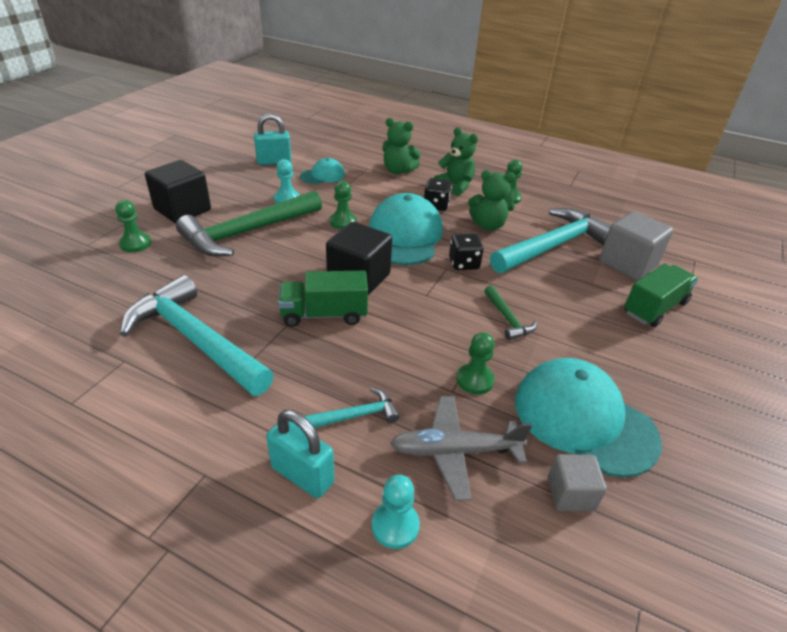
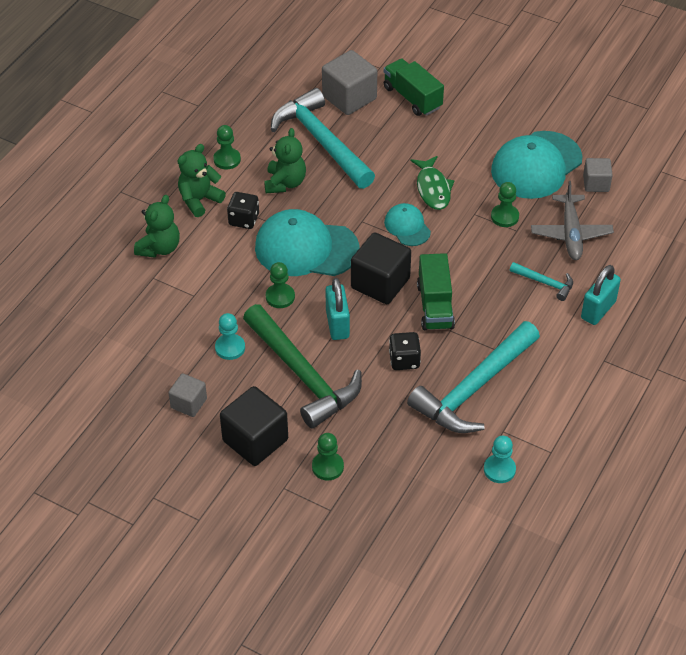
camera: 85 degrees left, 10 degrees up
turquoise padlock [254,114,291,165] -> turquoise padlock moved to [325,278,350,340]
turquoise cap [300,158,345,184] -> turquoise cap moved to [384,203,431,246]
turquoise hammer [304,387,399,428] -> turquoise hammer turned 135 degrees clockwise [510,262,573,301]
turquoise pawn [372,475,420,549] -> turquoise pawn moved to [484,436,516,483]
black dice [449,234,484,270] -> black dice moved to [389,332,421,370]
green hammer [484,285,537,340] -> green fish [411,156,455,210]
none -> grey cube [168,373,207,417]

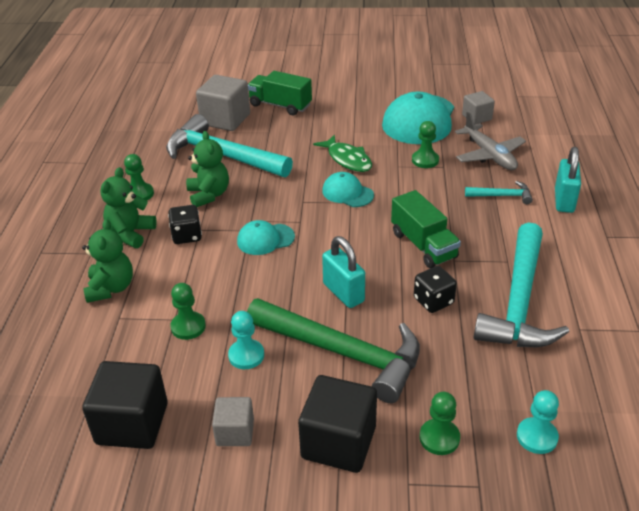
camera: 25 degrees left, 10 degrees down
turquoise cap [255,209,360,276] -> turquoise cap [237,220,295,255], size x0.52
green pawn [266,262,295,308] -> green pawn moved to [170,283,206,340]
black cube [351,232,411,304] -> black cube moved to [82,361,168,449]
turquoise pawn [484,436,516,483] -> turquoise pawn moved to [517,390,559,454]

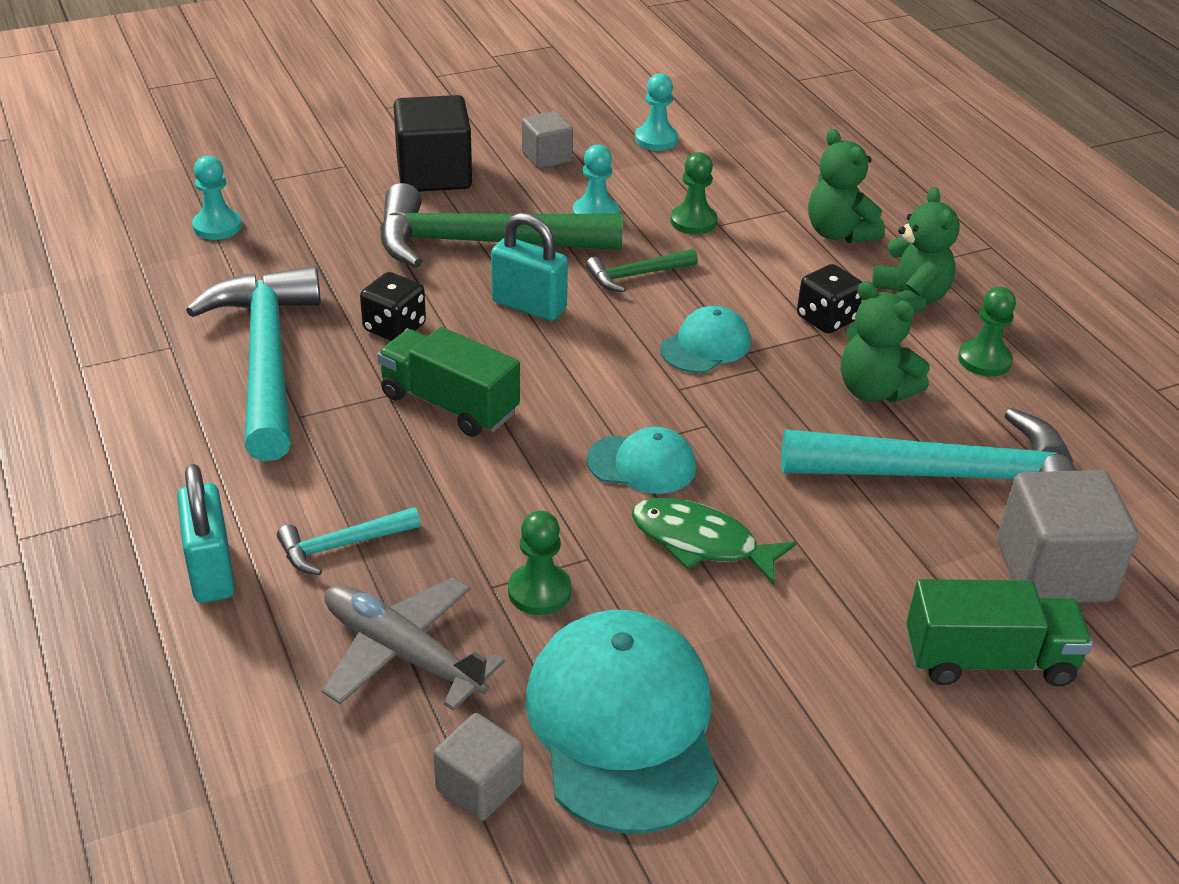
camera: 150 degrees right, 0 degrees up
black cube [82,361,168,449] -> turquoise pawn [635,73,678,151]
green pawn [420,392,460,455] -> none
none -> green hammer [586,249,698,292]

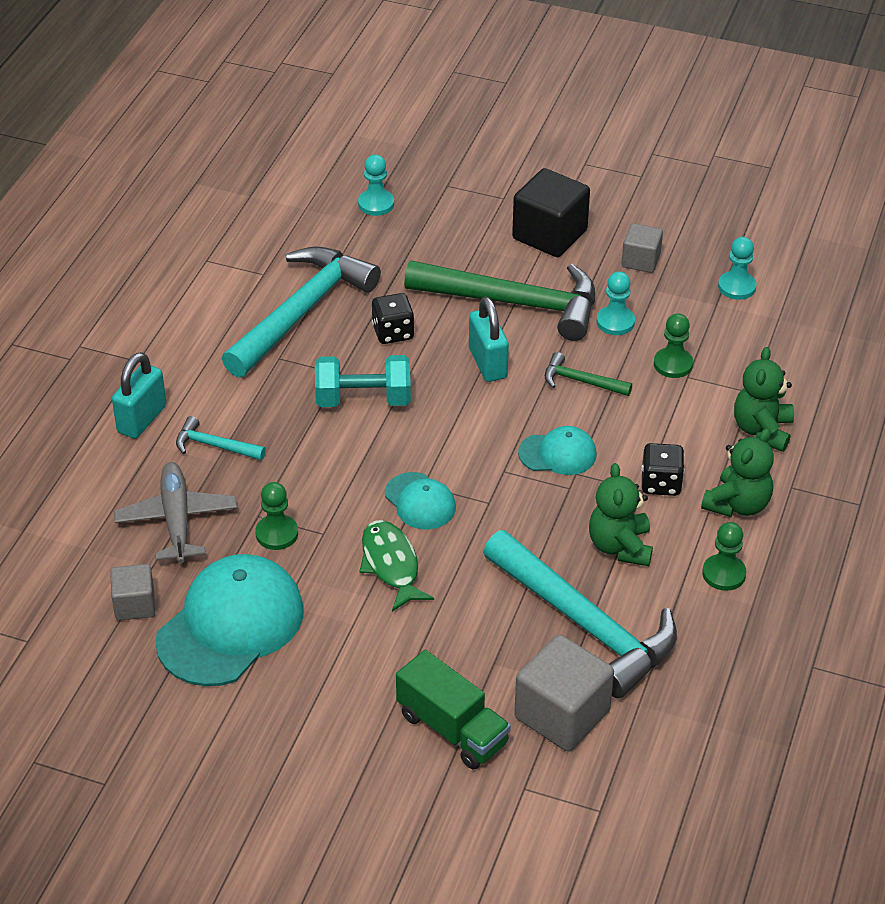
camera: 45 degrees right, 5 degrees up
green truck [377,327,520,437] -> turquoise dumbbell [315,355,411,407]
green hammer [380,183,623,268] -> green hammer turned 150 degrees clockwise [404,260,595,341]

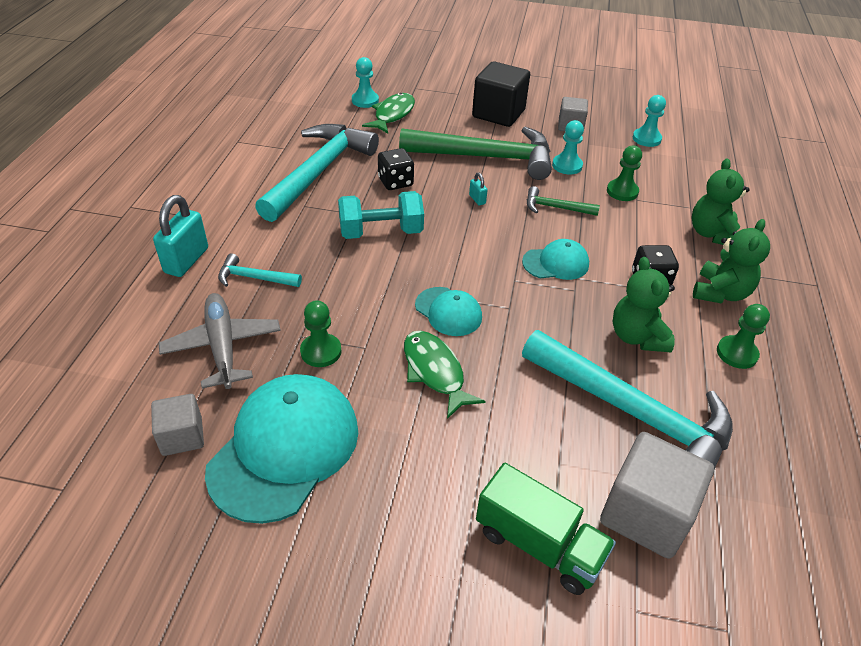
camera: 10 degrees left, 0 degrees up
turquoise padlock [469,297,509,382] -> turquoise padlock [469,172,487,206], size x0.46
none -> green fish [362,93,415,134]

